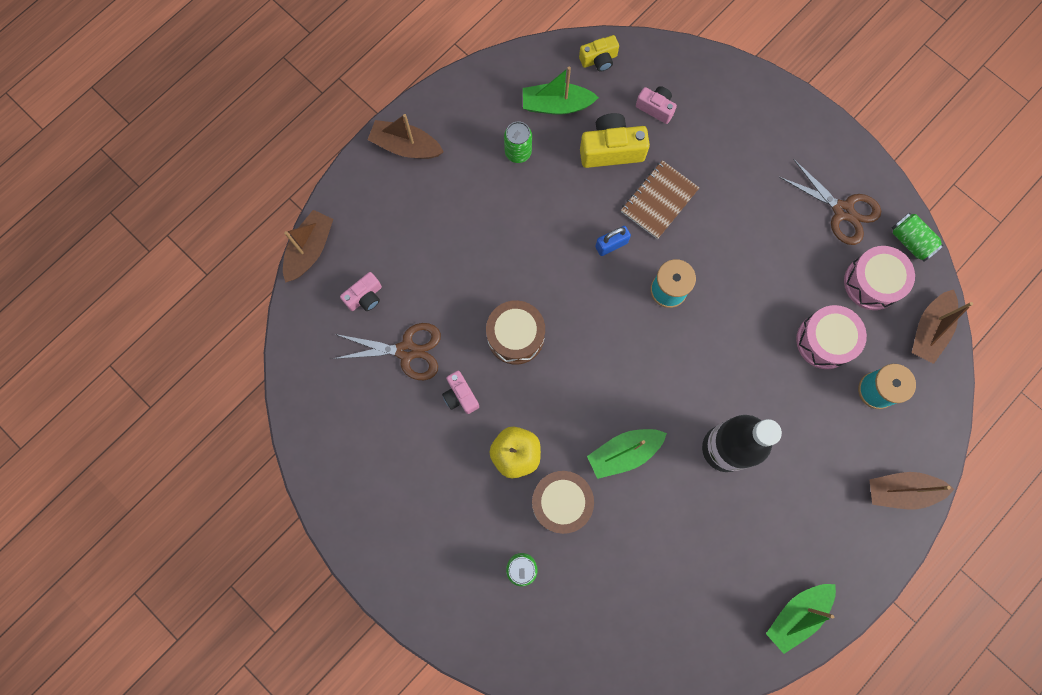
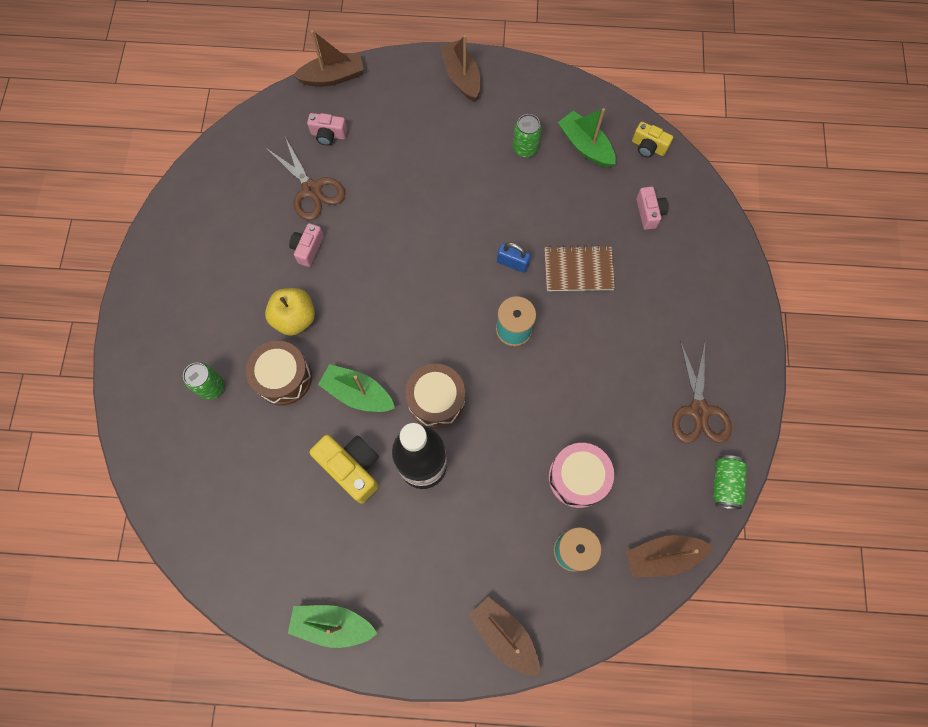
camera: 50 degrees right, 5 degrees down
brown drum [486,300,545,365] -> brown drum moved to [405,364,465,429]
yellow camera [580,113,650,168] -> yellow camera moved to [309,435,379,504]
pink drum [844,246,915,310] -> none

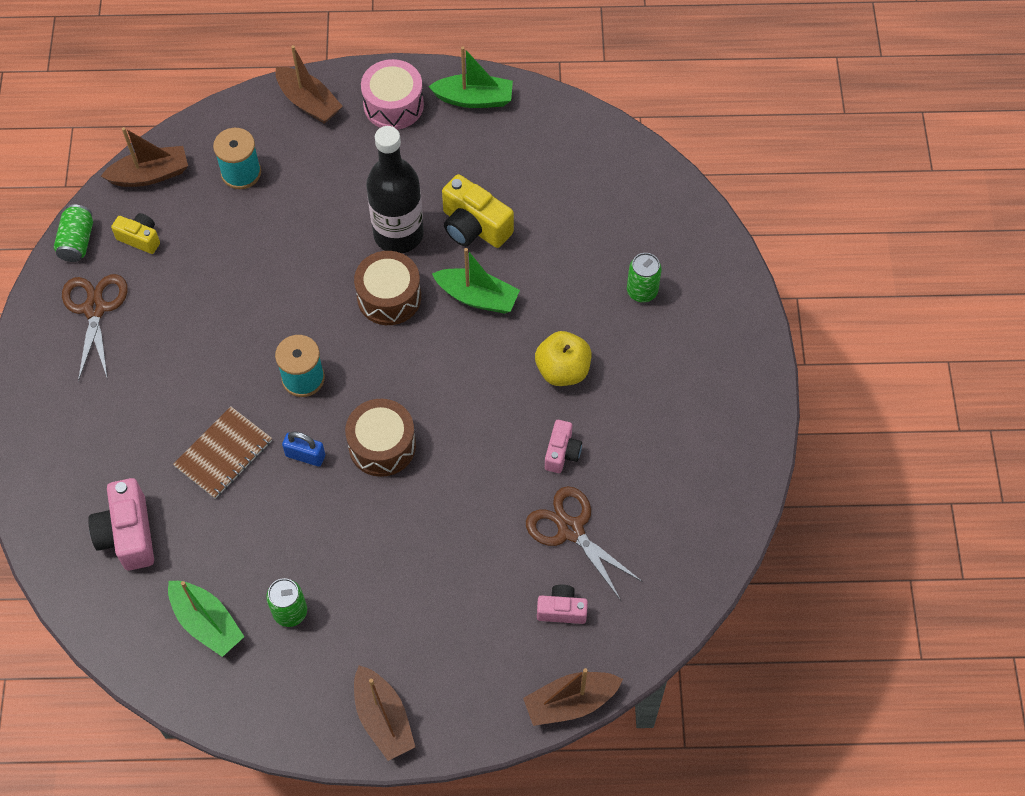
camera: 175 degrees right, 10 degrees down
brown drum [246,341,312,405] -> brown drum moved to [345,399,416,477]
brown notebook [545,245,615,291] -> brown notebook turned 45 degrees counterclockwise [173,406,272,499]
pink drum [549,443,614,508] -> pink drum moved to [361,59,424,130]
yellow camera [632,122,673,158] -> yellow camera moved to [111,213,160,254]
pink camera [636,186,668,230] -> pink camera [88,478,154,570], size x1.67

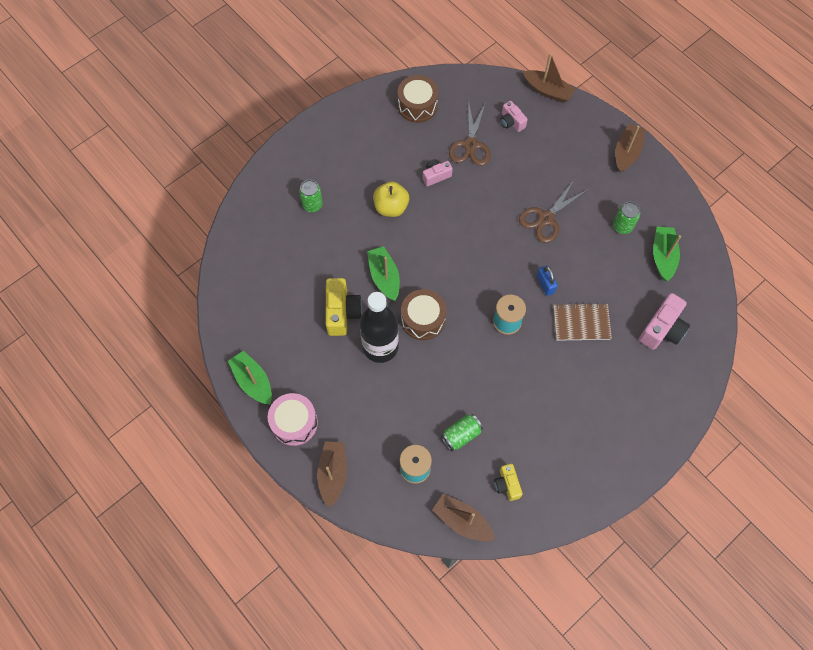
camera: 130 degrees left, 5 degrees up
green can [54,204,93,262] -> green can moved to [441,414,483,451]
brown scissors [62,274,128,382] -> brown scissors moved to [519,180,588,243]
brown drum [345,399,416,477] -> brown drum moved to [398,75,438,123]

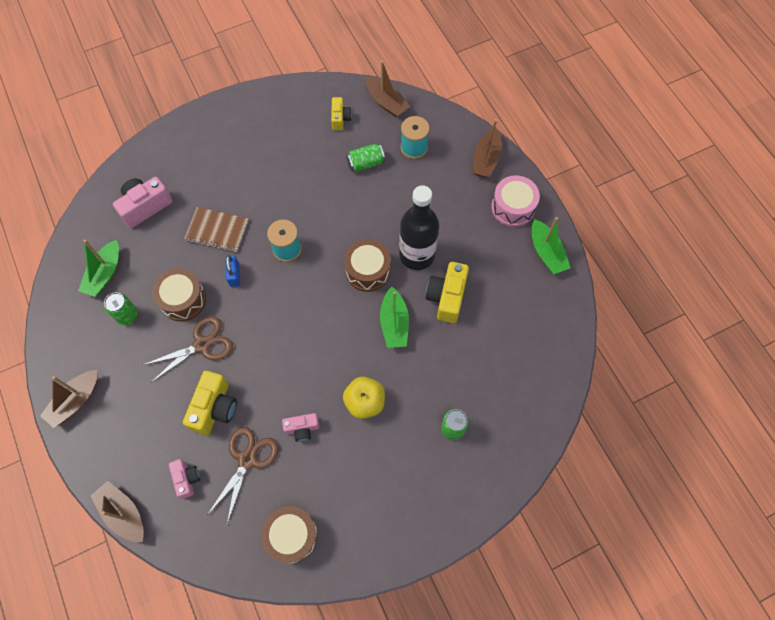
camera: 165 degrees left, 0 degrees up
none -> brown drum [152,268,206,321]
none -> yellow camera [183,371,237,435]

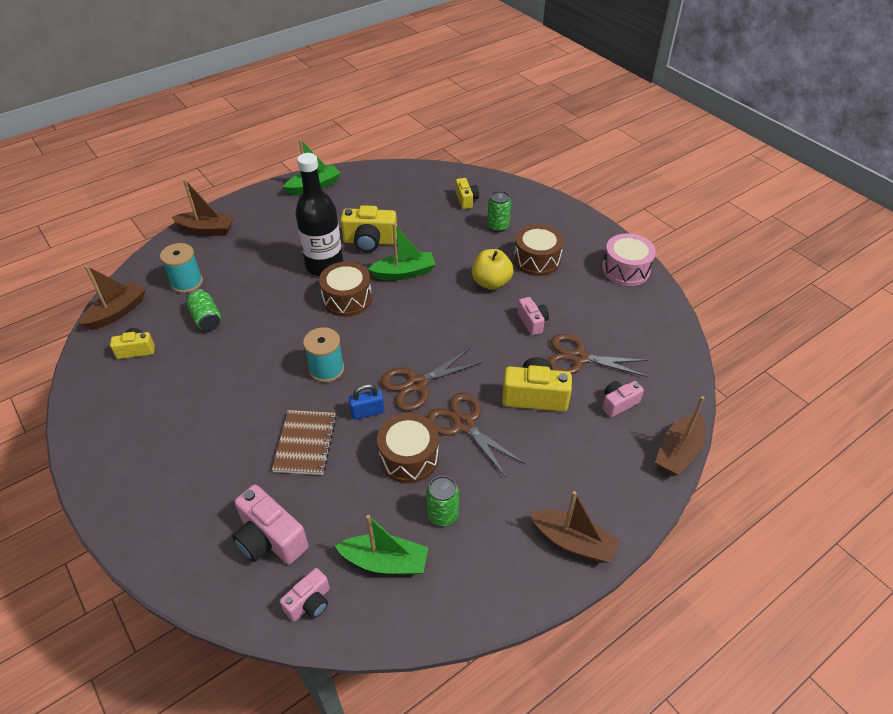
camera: 100 degrees left, 20 degrees down
brown drum [261,506,318,564] -> brown drum moved to [514,224,564,276]
pink drum [491,175,540,227] -> pink drum moved to [602,233,656,286]
none -> pink camera [280,568,330,621]
none -> brown scissors [381,349,482,411]
none -> yellow camera [456,178,479,209]

